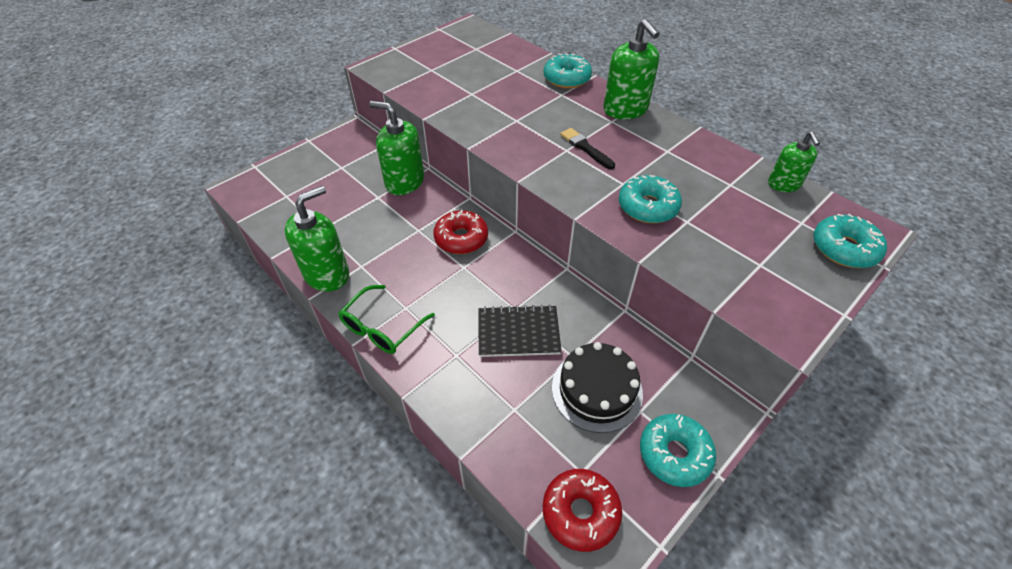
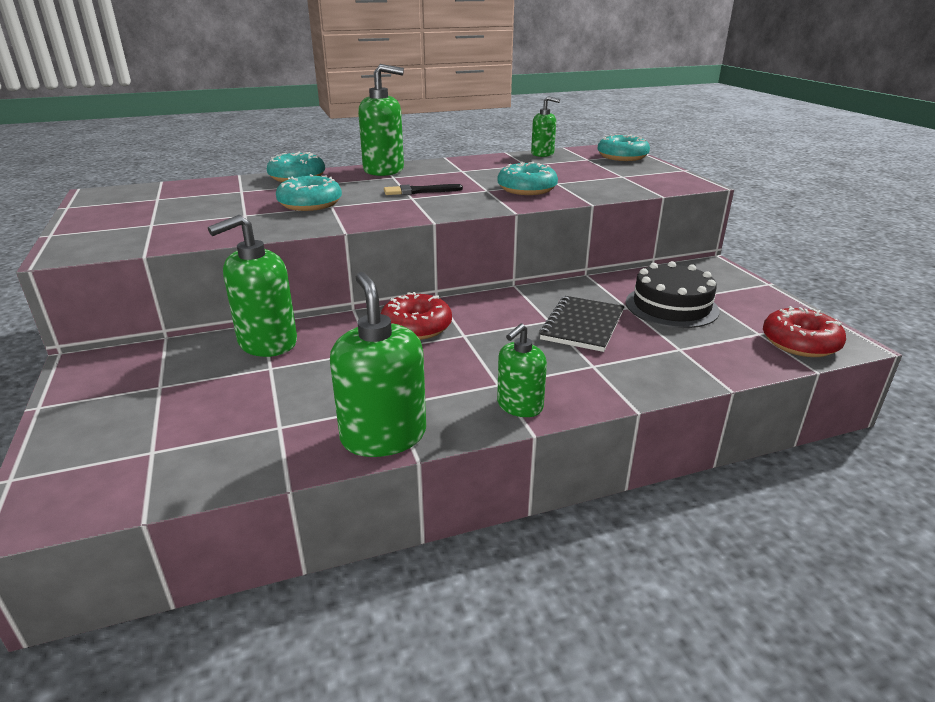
camera: 65 degrees left, 20 degrees down
green glasses [338,285,435,354] -> green soap dispenser [497,323,547,417]
turquoise donut [640,414,716,487] -> turquoise donut moved to [276,174,342,211]

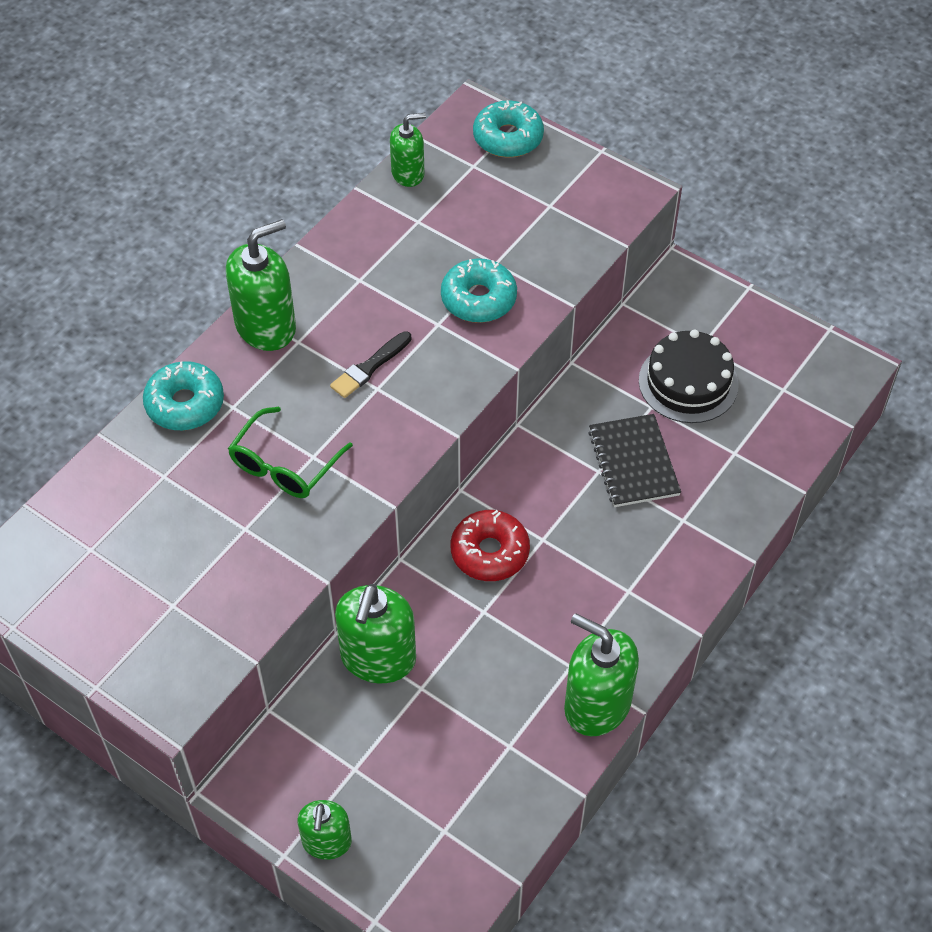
camera: 35 degrees left, 25 degrees up
turquoise donut [276,174,342,211] -> green glasses [228,407,353,498]
green soap dispenser [497,323,547,417] -> green soap dispenser moved to [298,800,352,859]
red donut [763,306,846,357] -> none

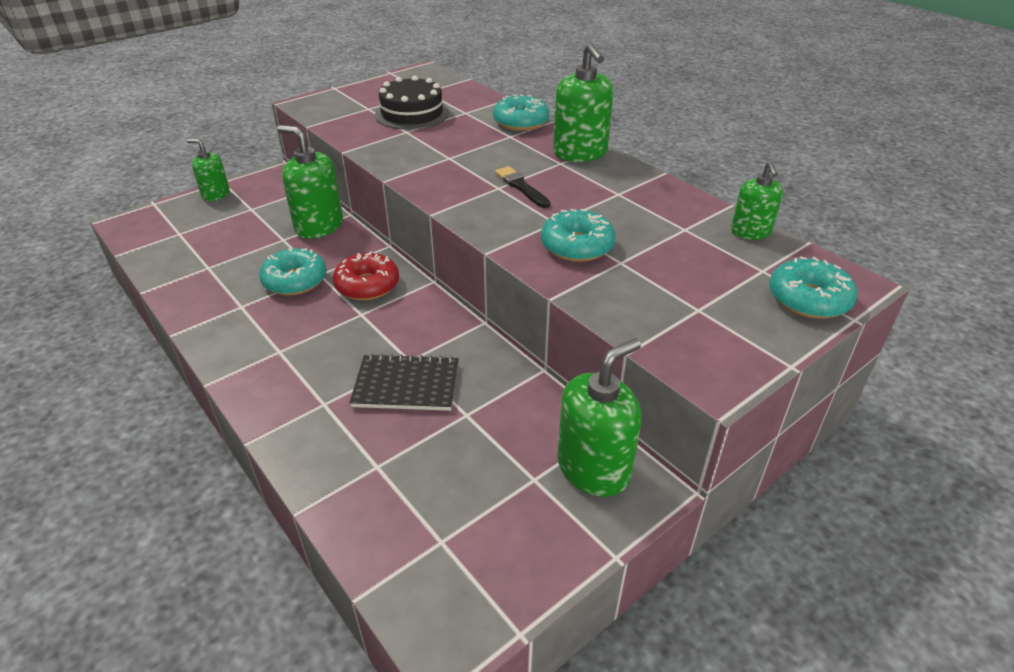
camera: 105 degrees right, 15 degrees down
green glasses [228,407,353,498] -> none
green soap dispenser [564,613,639,736] -> green soap dispenser moved to [557,338,642,497]
black cake [639,330,739,423] -> black cake moved to [375,75,449,130]
none -> turquoise donut [259,248,327,295]

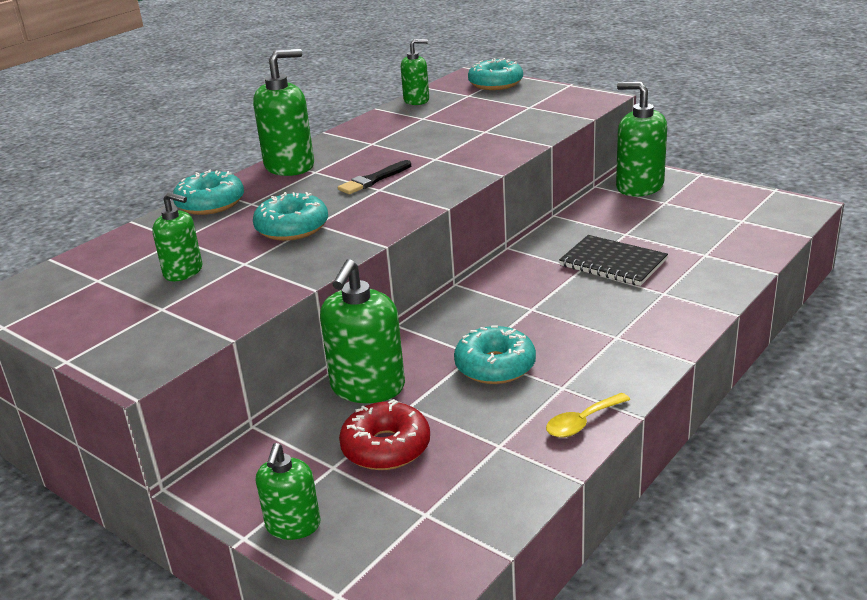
camera: 100 degrees left, 10 degrees down
red donut [333,251,399,300] -> red donut moved to [339,399,430,470]
black notebook [349,354,459,411] -> black notebook turned 45 degrees counterclockwise [559,235,668,286]
black cake [375,75,449,130] -> green soap dispenser [152,192,203,281]
turquoise donut [541,209,616,262] -> turquoise donut moved to [253,192,328,241]
none -> yellow spoon [546,393,630,438]

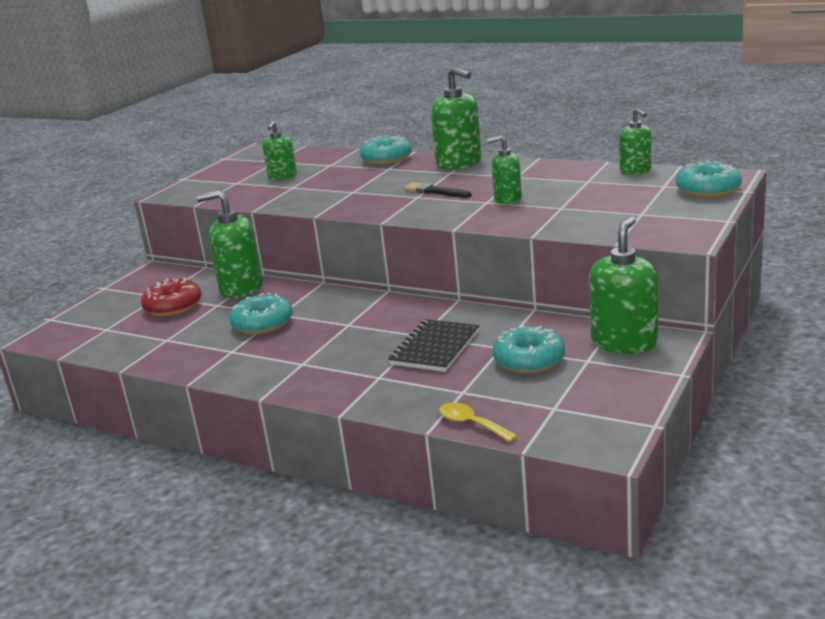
camera: 80 degrees right, 5 degrees down
turquoise donut [253,192,328,241] -> turquoise donut moved to [492,326,565,374]
green soap dispenser [256,443,321,540] -> green soap dispenser moved to [487,135,522,204]
yellow spoon [546,393,630,438] -> yellow spoon moved to [439,402,518,442]

